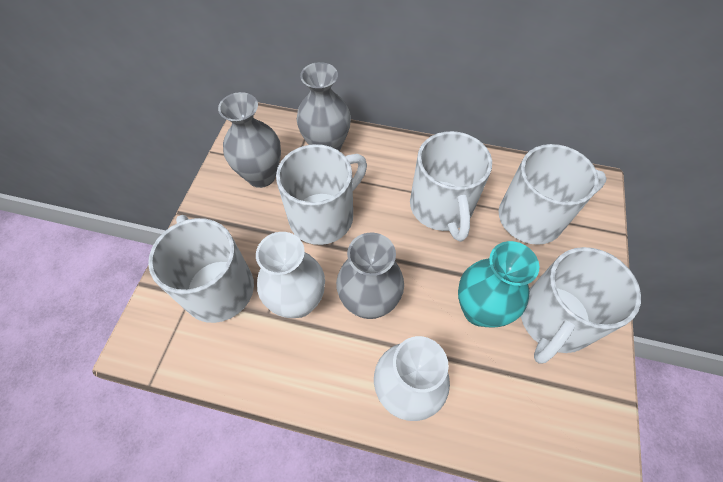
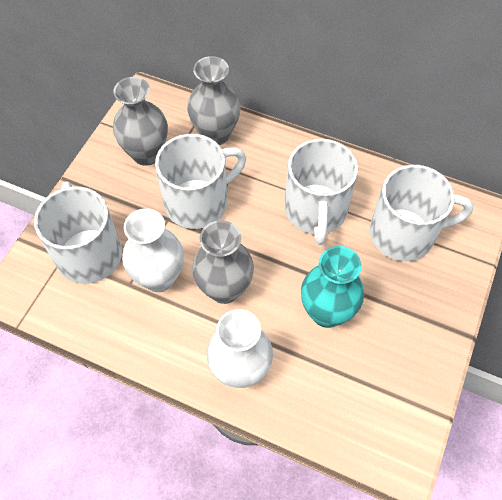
camera: 10 degrees right, 0 degrees up
white mug [521,247,641,363] -> none

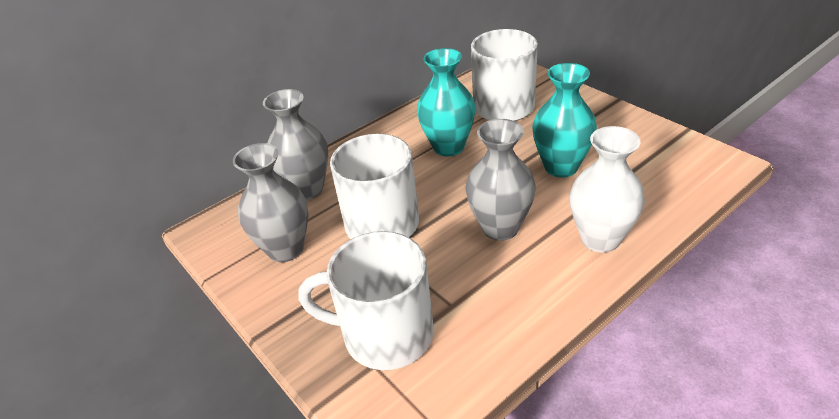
camera: 60 degrees left, 20 degrees down
white vase [122,208,184,292] -> none
white mug [284,139,358,245] -> turquoise vase [417,48,476,156]

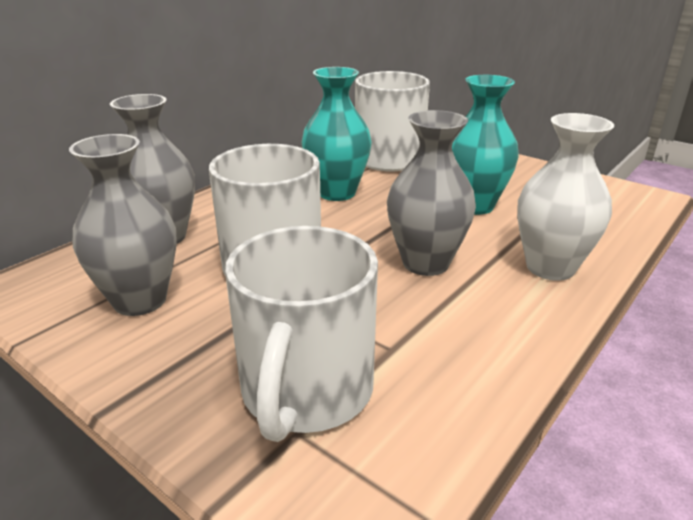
camera: 15 degrees left, 10 degrees down
white mug [298,231,434,370] -> white mug turned 75 degrees counterclockwise [225,226,378,442]

